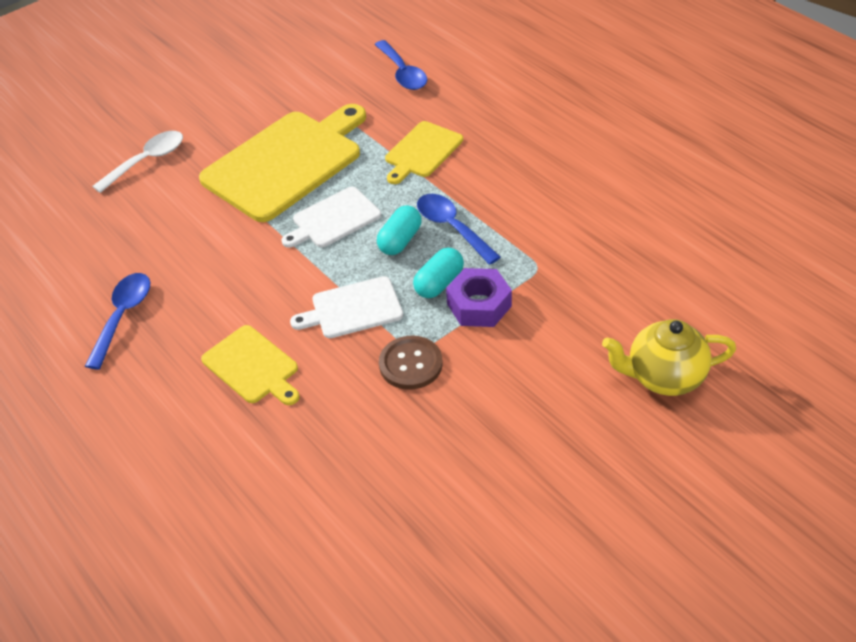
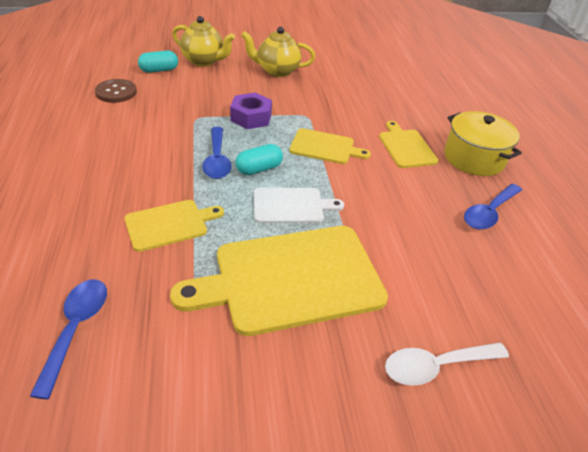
camera: 155 degrees left, 5 degrees down
white cutting board [290,276,403,338] -> yellow cutting board [289,128,371,164]
brown button [379,336,443,390] -> brown button moved to [95,79,137,103]
turquoise capsule [413,248,464,298] -> turquoise capsule moved to [138,51,178,73]
none -> yellow teapot [241,27,315,77]
none -> yellow pot [444,111,522,176]

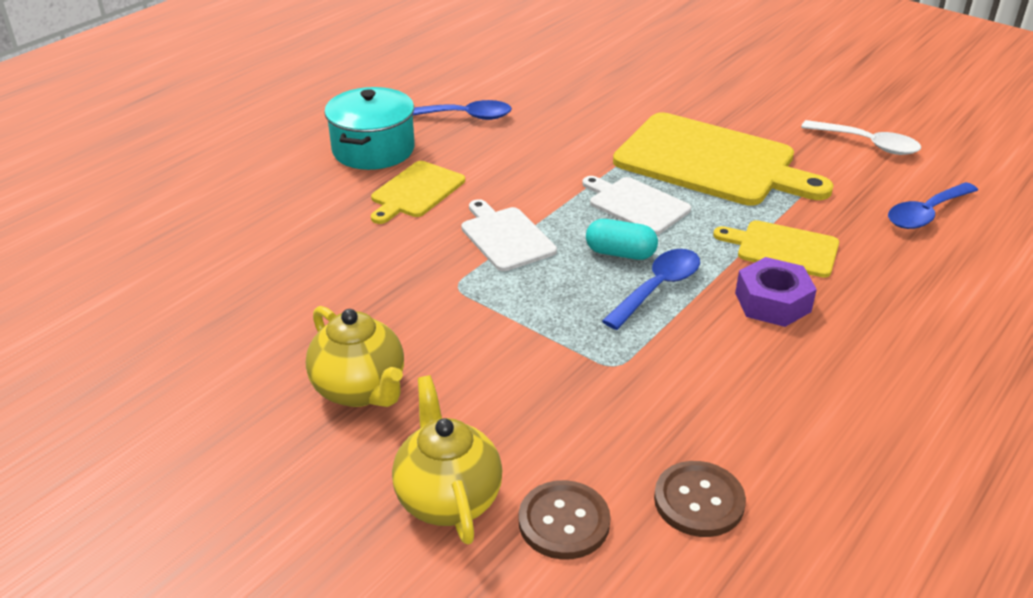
camera: 130 degrees left, 5 degrees down
turquoise capsule [138,51,178,73] -> brown button [519,480,610,560]
purple nut [230,93,272,129] -> purple nut moved to [735,257,817,327]
yellow cutting board [289,128,371,164] -> white cutting board [461,199,557,271]
white spoon [385,342,509,386] -> white spoon moved to [801,120,921,155]
yellow pot [444,111,522,176] -> turquoise pot [324,87,415,170]

